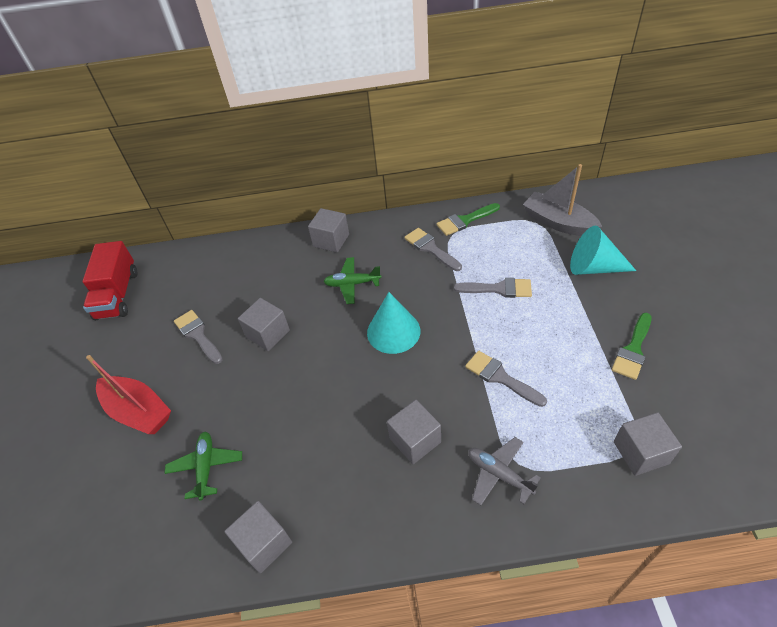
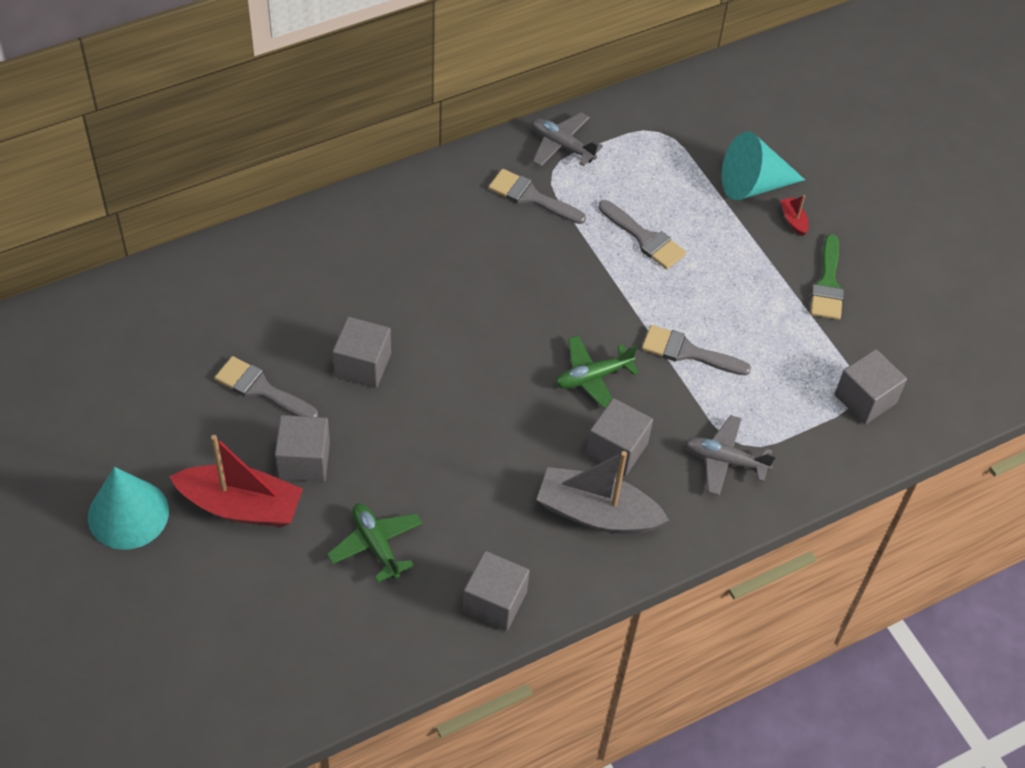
camera: 30 degrees left, 5 degrees up
red truck [82,241,138,320] -> none
grey cube [308,208,349,253] -> grey cube moved to [275,415,330,482]
green plane [323,257,381,304] -> green plane moved to [555,335,639,409]
turquoise cone [367,292,420,354] -> turquoise cone moved to [88,467,169,550]
green brush [437,203,500,236] -> grey plane [532,112,603,167]
grey brush [454,278,532,298] -> grey brush turned 60 degrees clockwise [598,200,686,269]
grey boat [523,164,603,236] -> grey boat moved to [536,451,669,534]
none -> red boat [780,195,809,236]

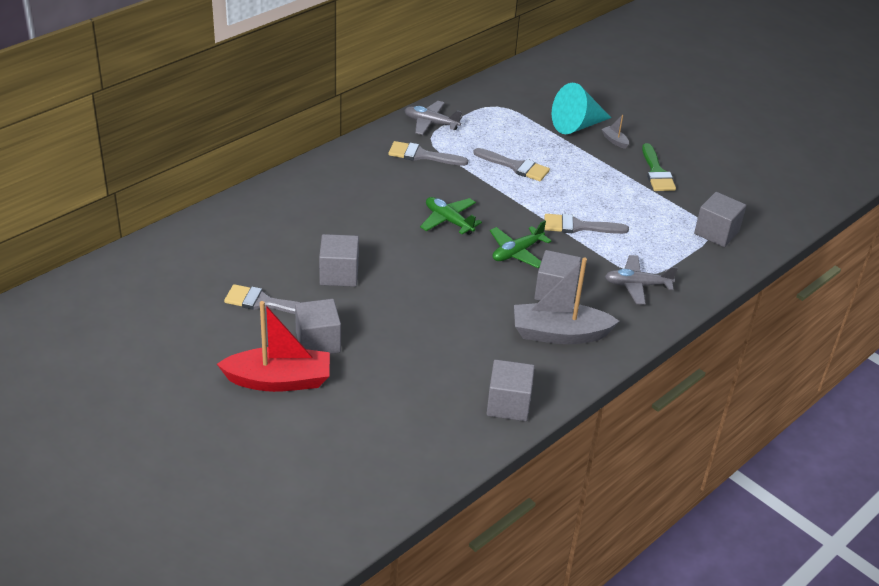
camera: 15 degrees left, 15 degrees down
turquoise cone [88,467,169,550] -> none
green plane [327,503,423,582] -> green plane moved to [420,197,482,235]
red boat [780,195,809,236] -> grey boat [602,115,629,149]

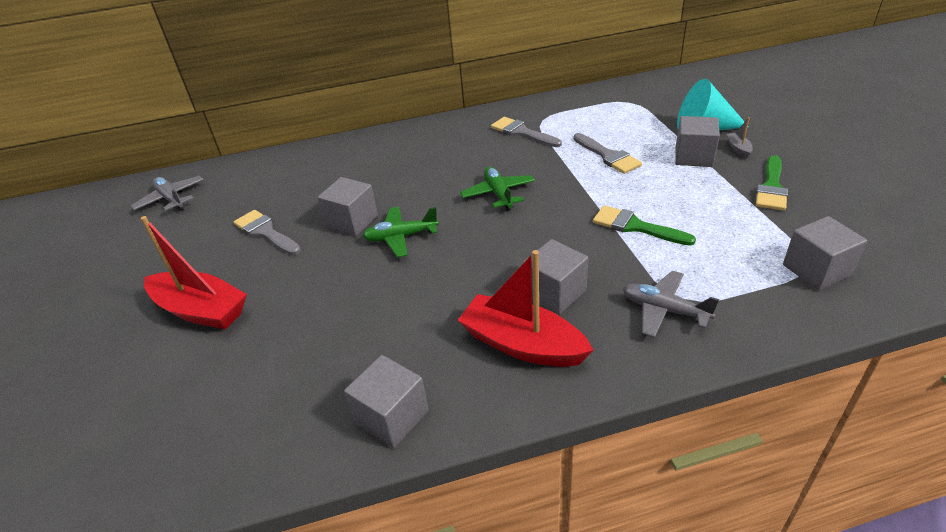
camera: 35 degrees right, 0 degrees up
grey cube [295,299,341,354] -> grey cube moved to [675,116,720,167]
grey plane [404,101,462,135] -> grey plane moved to [131,176,204,211]
green plane [490,220,552,268] -> green plane moved to [363,207,439,258]
grey boat [514,258,619,344] -> red boat [458,250,593,367]
grey brush [545,214,629,234] -> green brush [593,205,696,246]

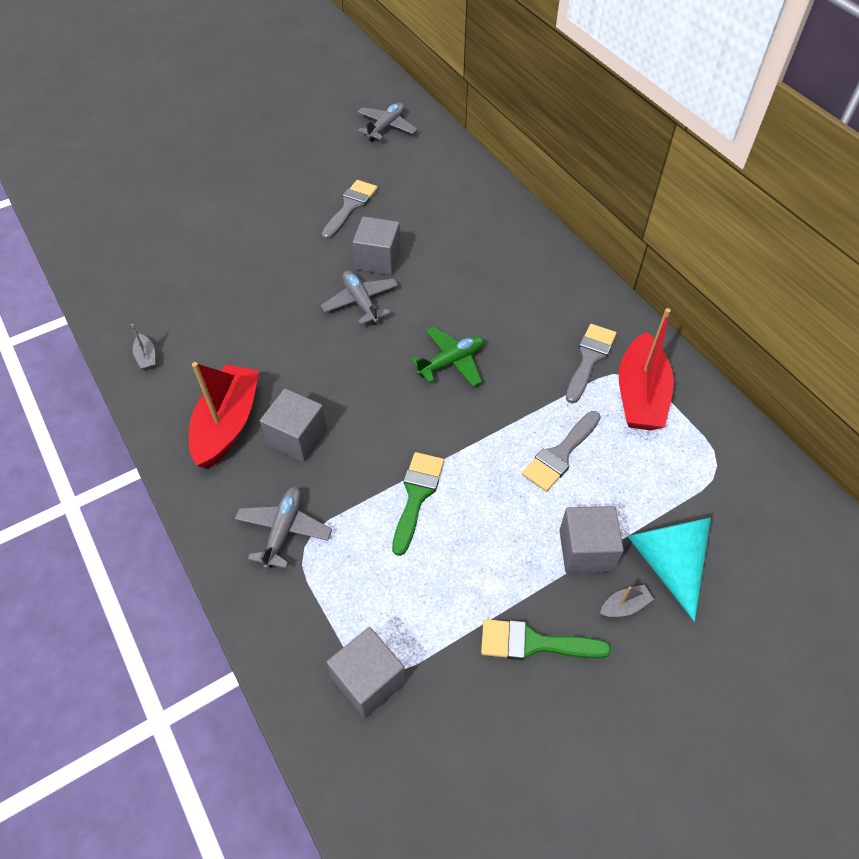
camera: 70 degrees right, 15 degrees up
red boat [140,216,247,329] -> red boat moved to [619,308,674,430]
grey cube [344,355,429,448] -> grey boat [131,324,155,370]
green plane [363,207,439,258] -> grey plane [321,270,398,325]

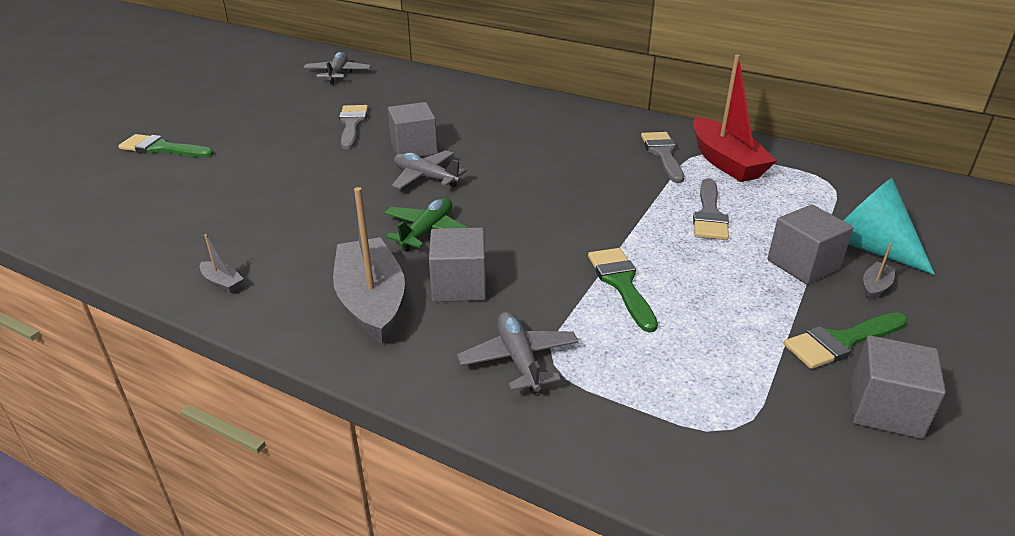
camera: 30 degrees left, 20 degrees down
red boat [189,362,259,469] -> grey boat [333,187,405,344]
grey cube [327,627,406,718] -> grey cube moved to [851,335,946,439]
green plane [411,326,484,387] -> green plane moved to [384,198,468,252]
none -> green brush [118,134,214,157]

